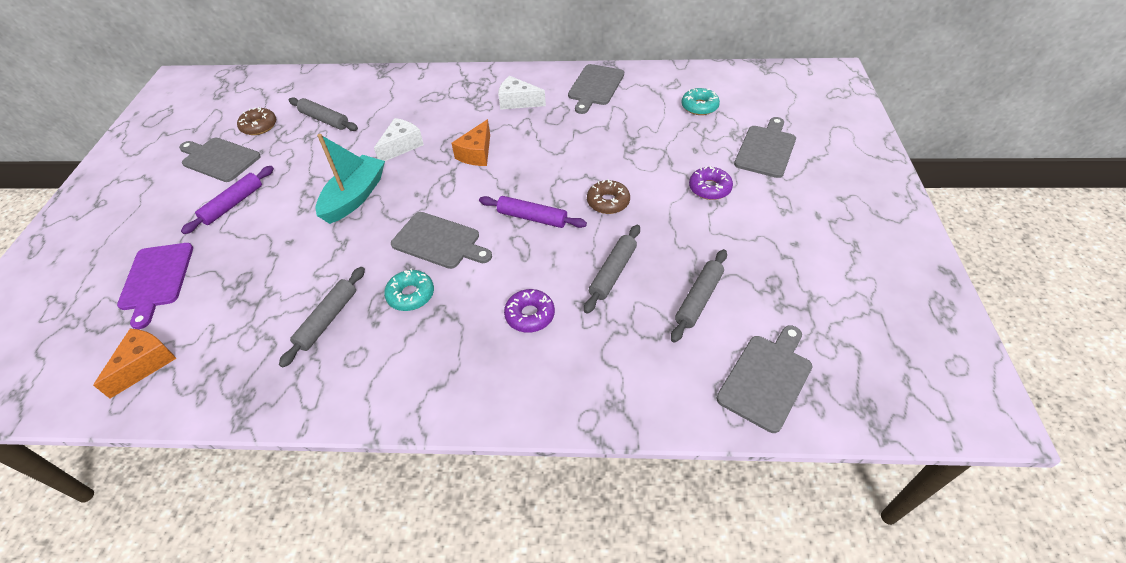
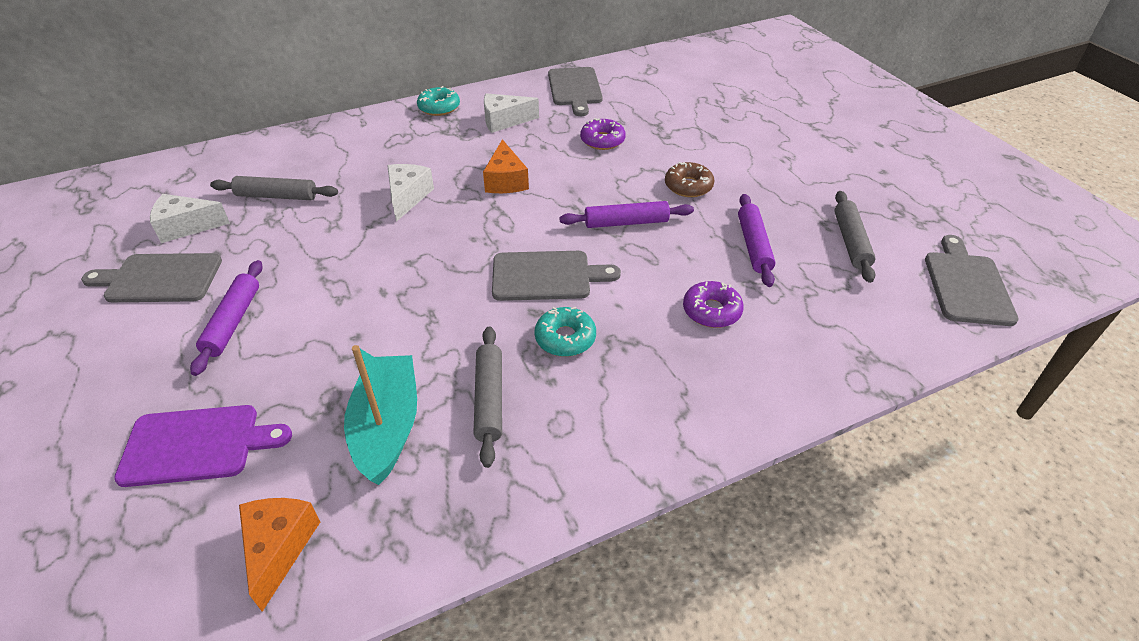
camera: 30 degrees left, 5 degrees down
purple cutting board [117,243,193,329] -> purple cutting board turned 60 degrees counterclockwise [114,405,292,487]
brown donut [237,107,276,135] -> white cheese [150,194,230,243]
turquoise boat [315,134,385,224] -> turquoise boat moved to [344,345,417,485]
grey rolling pin [584,225,640,314] -> purple rolling pin [738,194,775,287]
turquoise donut [681,88,720,115] -> turquoise donut moved to [417,86,460,116]
purple donut [689,166,733,200] -> purple donut moved to [580,118,626,150]
grey cutting board [734,117,796,178] -> none

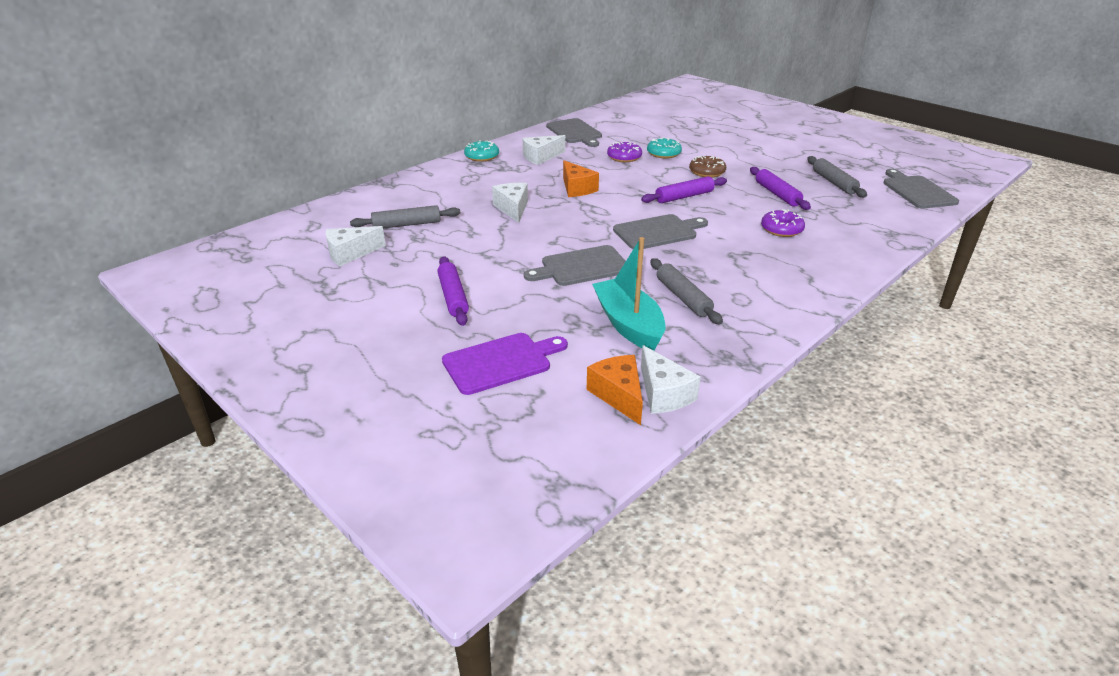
camera: 20 degrees left, 10 degrees down
grey cutting board [81,253,222,302] -> grey cutting board moved to [524,245,626,286]
turquoise donut [534,307,596,357] -> turquoise donut moved to [647,137,682,158]
none -> white cheese [641,345,701,414]

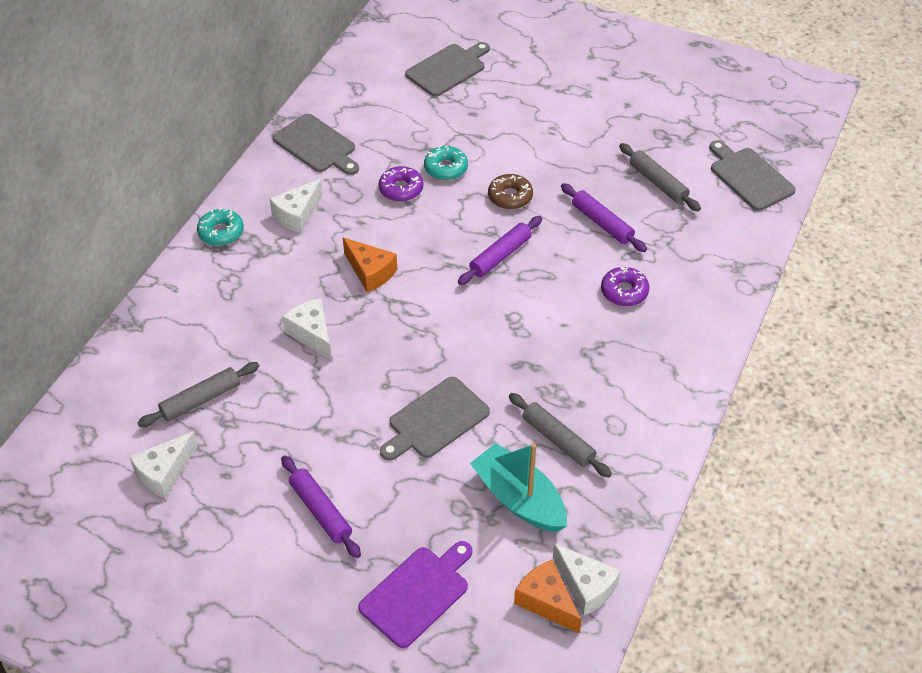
camera: 20 degrees left, 15 degrees up
grey cutting board [613,214,708,249] -> grey cutting board moved to [405,42,490,97]

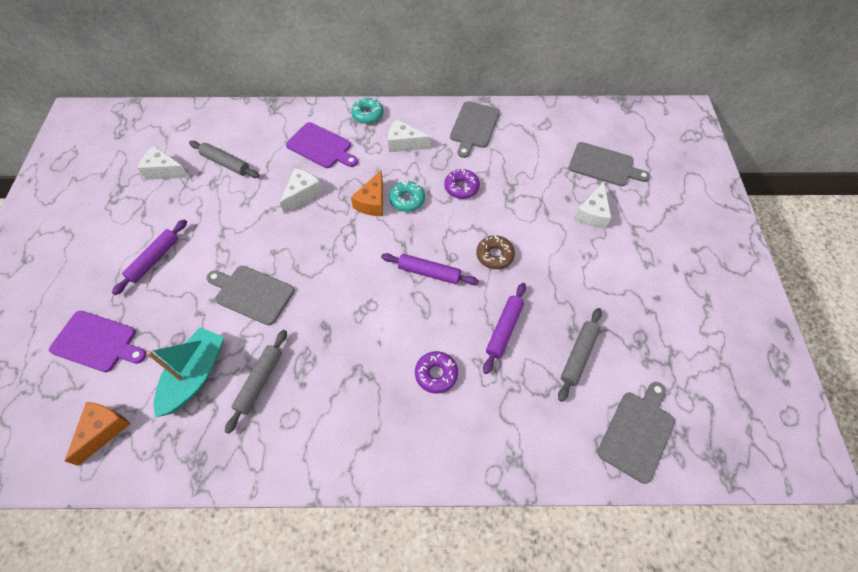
camera: 65 degrees right, 10 degrees up
turquoise donut [424,145,468,180] -> turquoise donut moved to [389,180,425,212]
white cheese [553,544,621,616] -> white cheese moved to [574,182,611,229]
none -> purple cutting board [286,122,358,168]

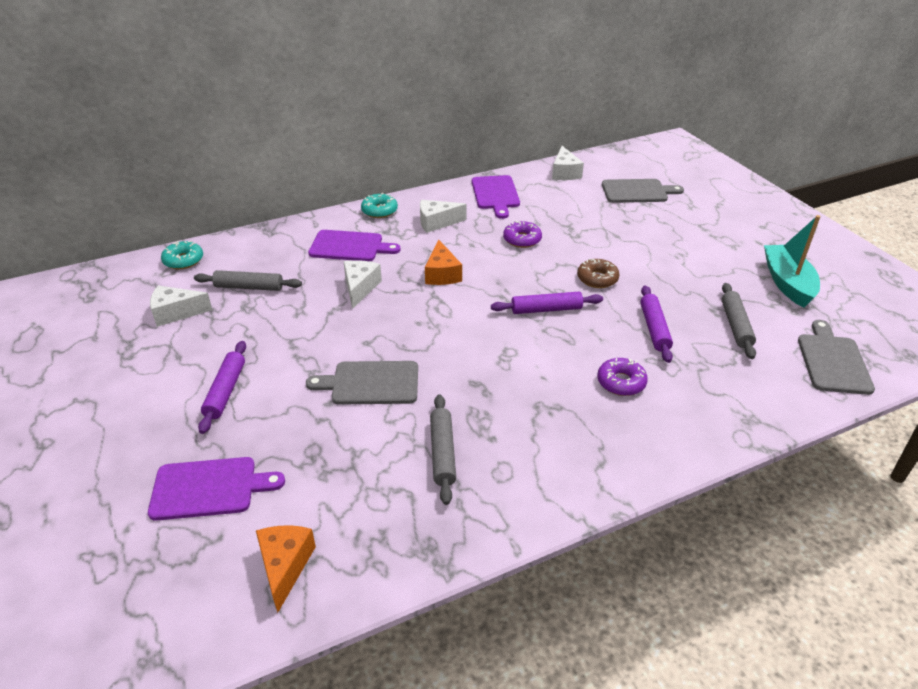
camera: 25 degrees left, 20 degrees down
turquoise boat [146,327,224,417] -> turquoise boat moved to [764,215,820,307]
turquoise donut [389,180,425,212] -> turquoise donut moved to [161,241,203,269]
grey cutting board [450,101,500,158] -> purple cutting board [472,175,520,219]
white cheese [574,182,611,229] -> white cheese moved to [552,146,584,180]

